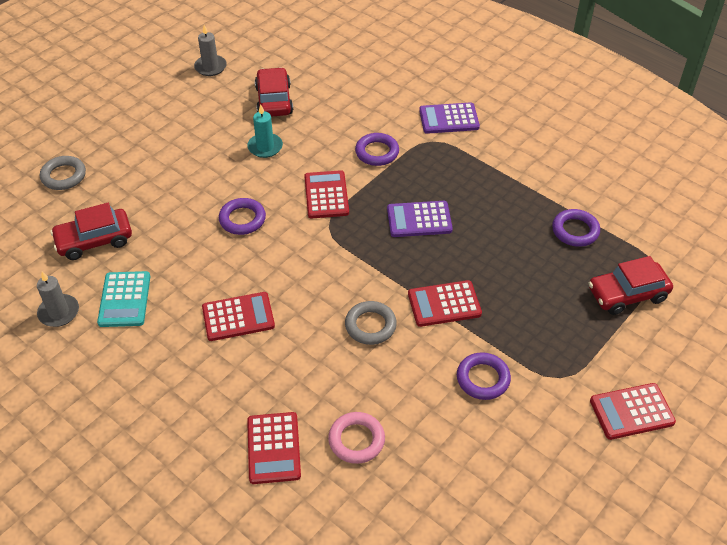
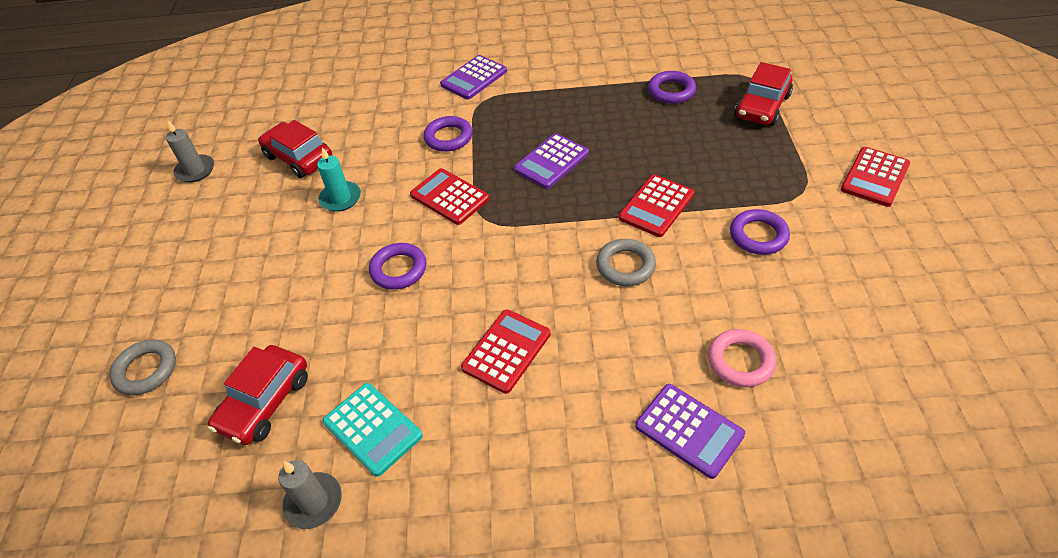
camera: 40 degrees left, 0 degrees up
red calculator [247,412,301,484] -> purple calculator [635,384,745,479]

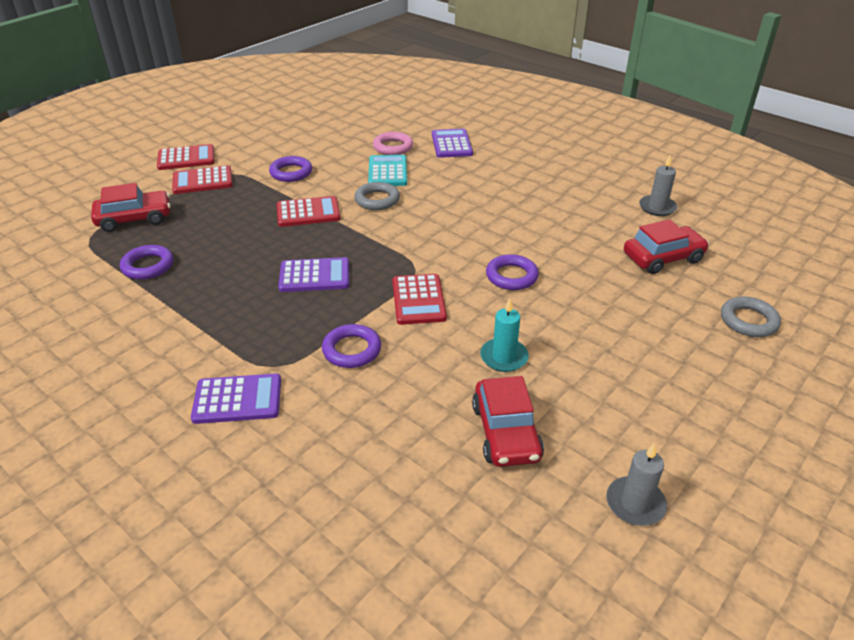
camera: 140 degrees left, 10 degrees down
turquoise calculator [323,383,423,477] -> turquoise calculator moved to [368,155,407,186]
red calculator [461,309,551,394] -> red calculator moved to [172,165,233,194]

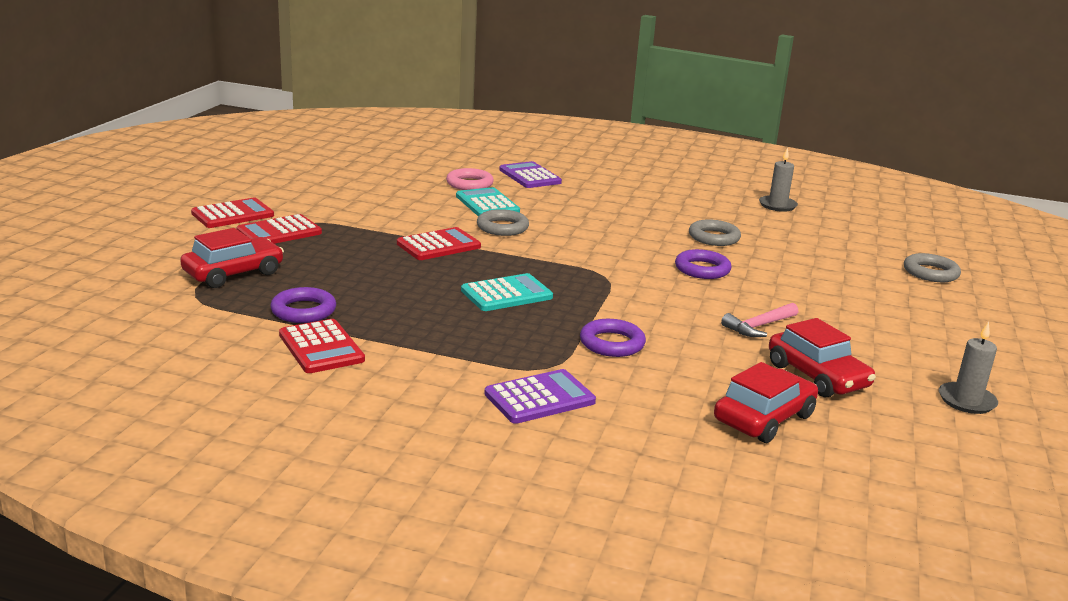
camera: 25 degrees left, 15 degrees down
purple ring [269,156,312,182] -> none
purple calculator [278,257,349,292] -> turquoise calculator [461,273,553,311]
red calculator [393,274,447,325] -> red calculator moved to [279,319,365,373]
turquoise candle [480,298,529,372] -> pink hammer [721,303,798,337]
red car [624,219,709,274] -> red car moved to [714,362,818,443]
none -> grey ring [689,219,741,246]

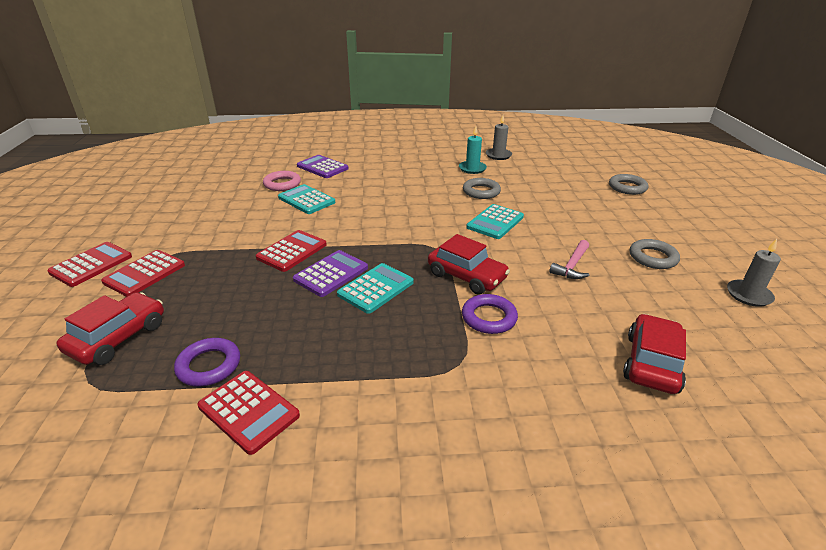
camera: 20 degrees left, 10 degrees up
grey ring [477,209,529,236] -> grey ring moved to [630,239,680,269]
purple calculator [484,369,596,424] -> purple calculator moved to [293,250,368,297]
purple ring [675,249,731,279] -> turquoise calculator [466,204,524,239]
red car [769,318,876,398] -> red car moved to [428,234,510,295]
none -> turquoise candle [459,126,487,174]

